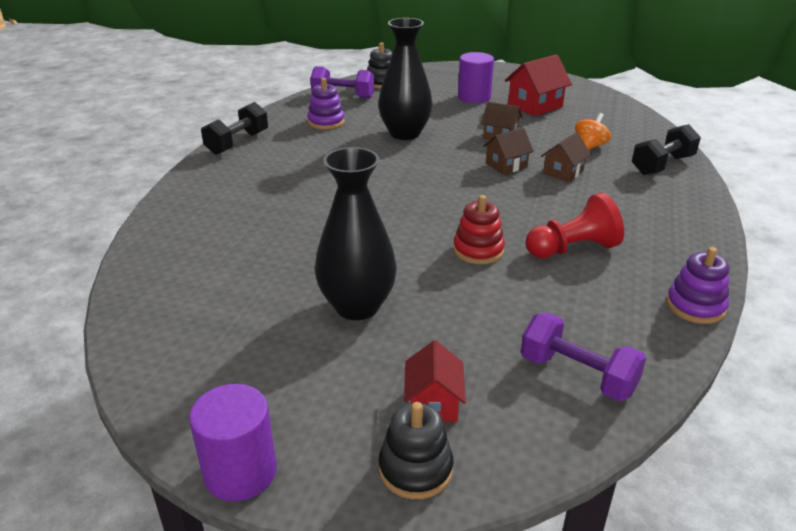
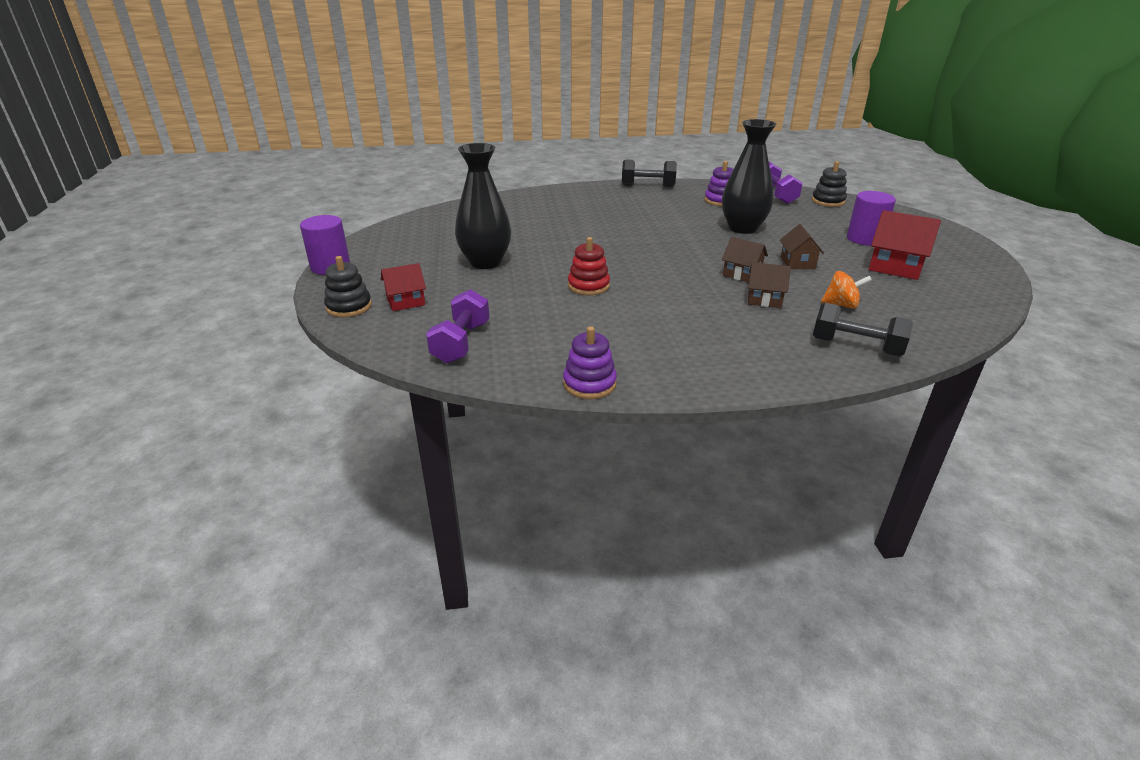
camera: 65 degrees right, 0 degrees up
red pawn [526,193,624,259] -> none

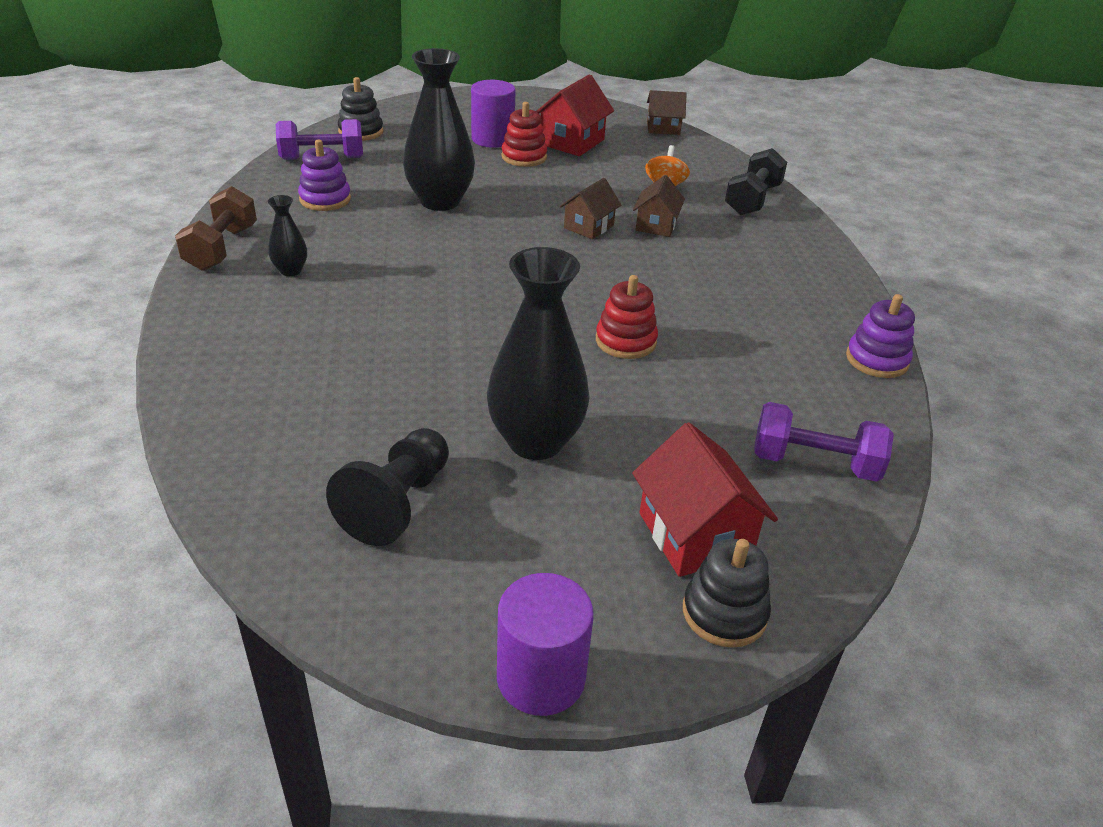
camera: 90 degrees left, 5 degrees up
red house [381,263,426,311] -> red house [632,422,778,577], size x1.54
black dumbbell [622,160,677,187] -> brown dumbbell [175,186,257,271]
brown house [780,224,824,269] -> brown house moved to [647,90,687,135]
none -> black vase [268,195,307,276]
none -> black pawn [326,428,449,546]
none -> red stacking toy [501,102,547,167]

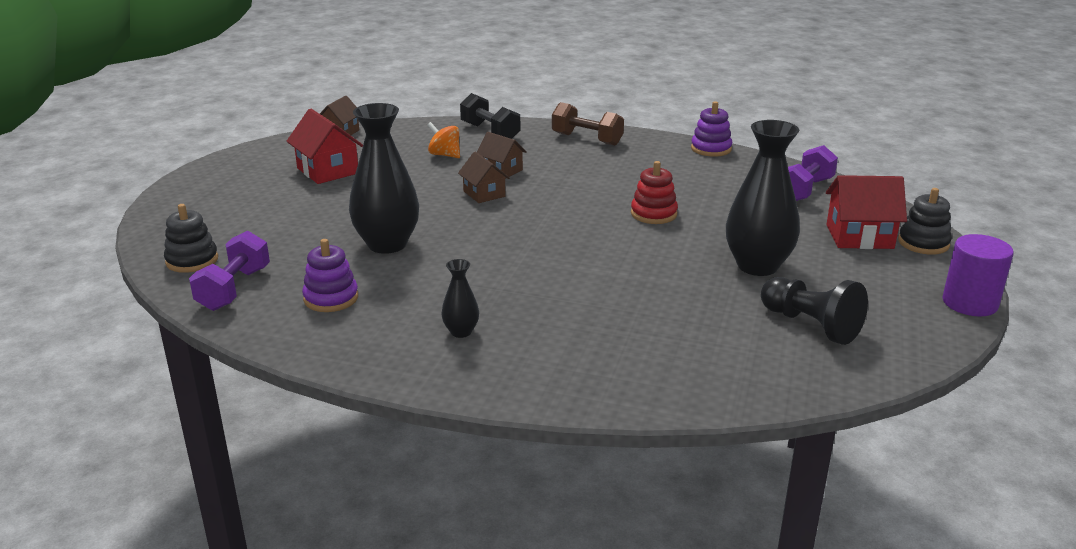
camera: 65 degrees left, 10 degrees down
brown dumbbell [175,186,257,271] -> brown dumbbell moved to [552,102,624,146]
purple cylinder [471,80,515,148] -> none
red stacking toy [501,102,547,167] -> none

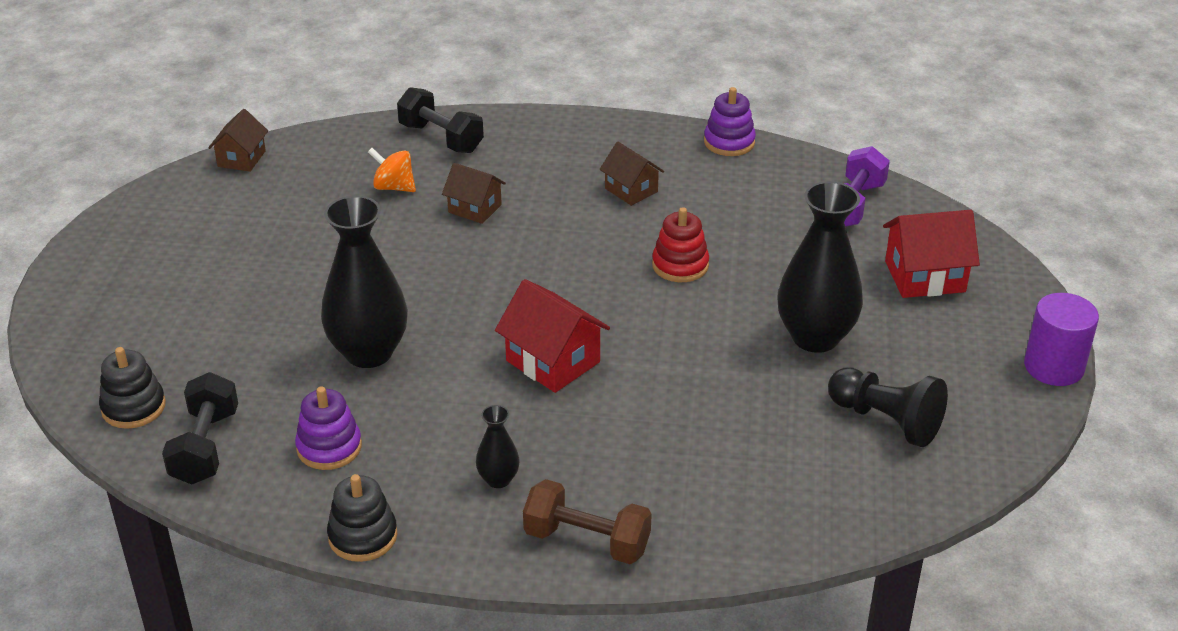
camera: 10 degrees left, 10 degrees up
purple dumbbell [189,230,270,311] -> black dumbbell [162,372,238,485]
red house [287,109,363,184] -> red house moved to [495,279,610,393]
brown house [458,152,510,203] -> brown house moved to [600,142,664,206]
brown dumbbell [552,102,624,146] -> brown dumbbell moved to [523,479,652,564]
black stacking toy [898,188,952,255] -> black stacking toy moved to [327,474,398,562]

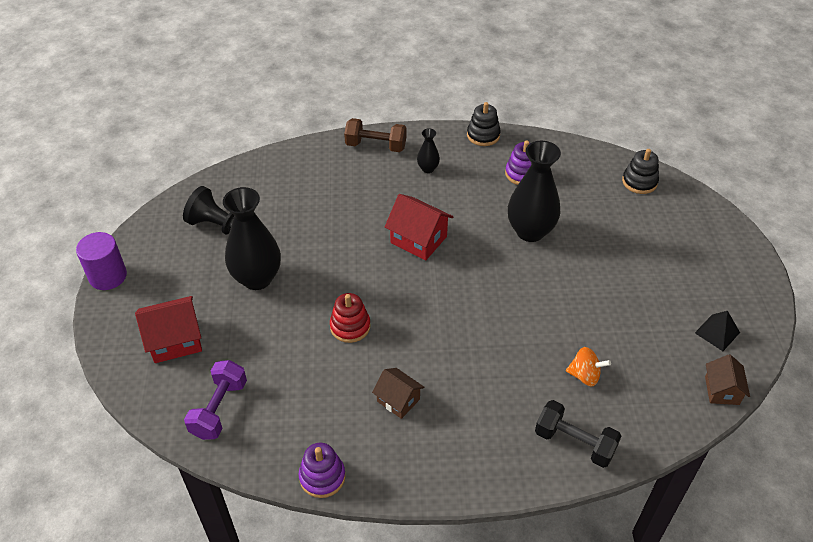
camera: 170 degrees right, 10 degrees up
black dumbbell [162,372,238,485] -> none
brown house [442,163,506,224] -> none
none -> black pyramid [695,311,740,351]

